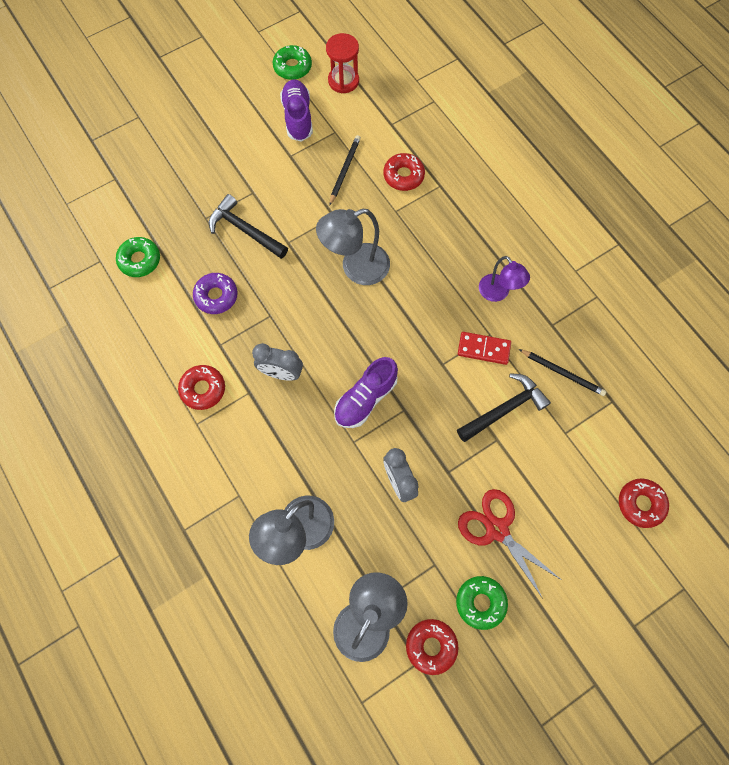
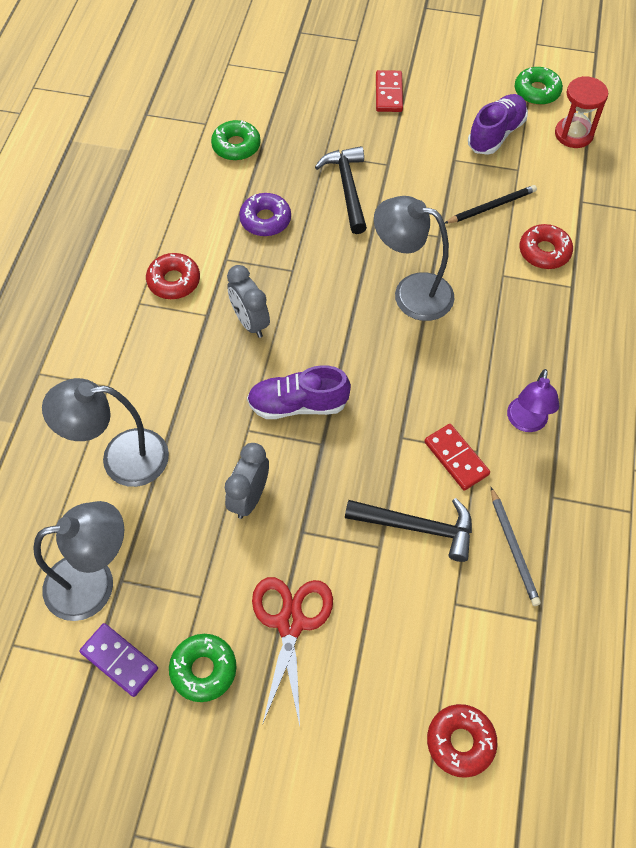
camera: 45 degrees right, 10 degrees down
red donut [406,619,458,675] -> purple domino [79,623,158,697]
black pencil [519,349,607,396] -> grey pencil [491,487,541,606]
none -> red domino [376,70,403,112]

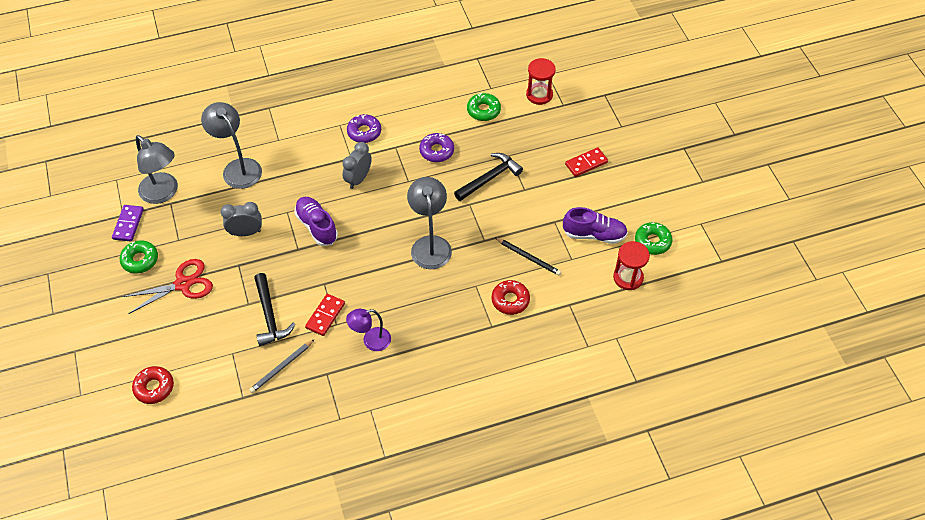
camera: 60 degrees right, 5 degrees down
red donut [146,253,200,299] -> purple donut [347,114,381,143]
none -> red hourglass [526,58,556,105]

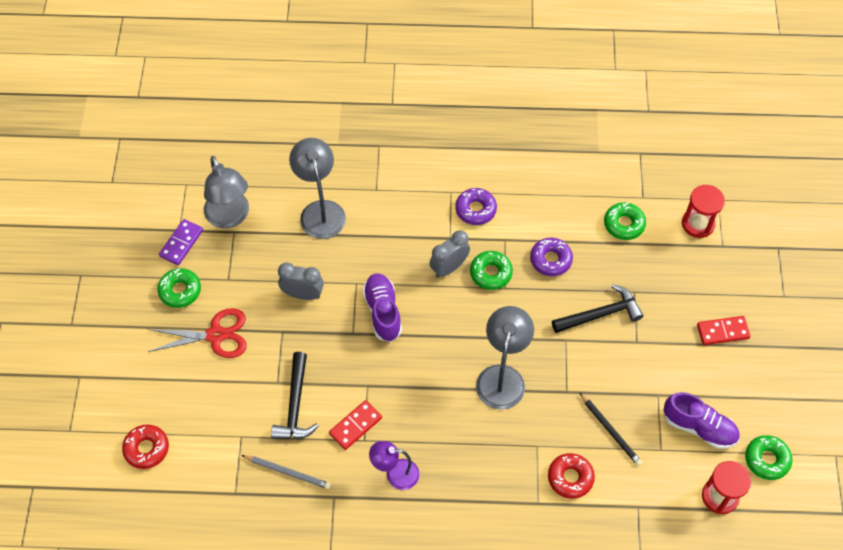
camera: 20 degrees right, 5 degrees up
grey pencil [249,339,315,393] -> grey pencil turned 135 degrees counterclockwise [242,455,331,489]
none -> green donut [470,251,513,290]

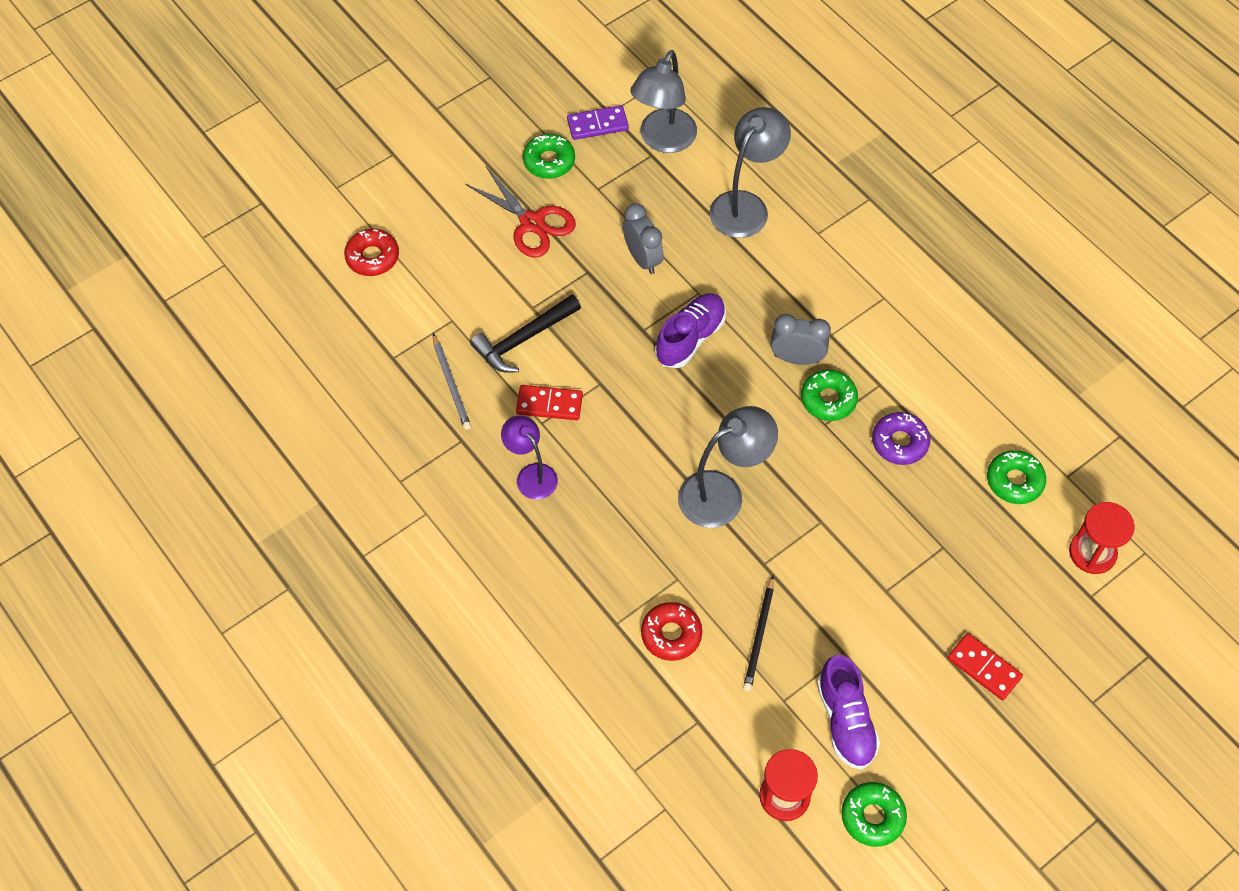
camera: 50 degrees right, 0 degrees up
purple donut [455,188,497,225] -> none
black hammer [552,284,643,333] -> none

